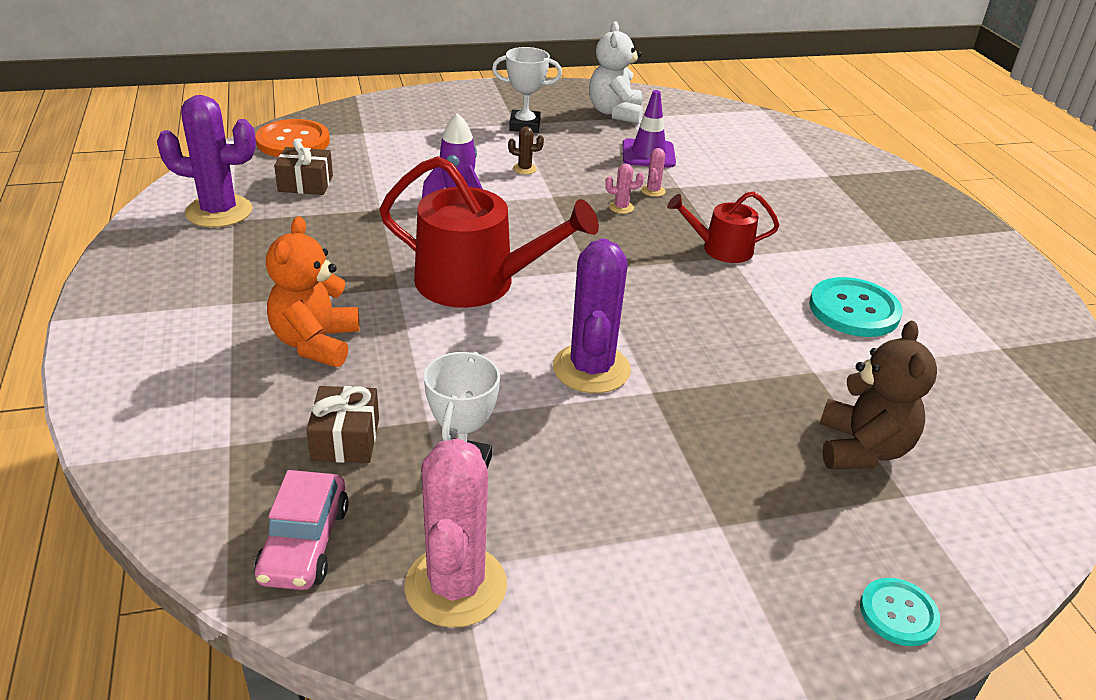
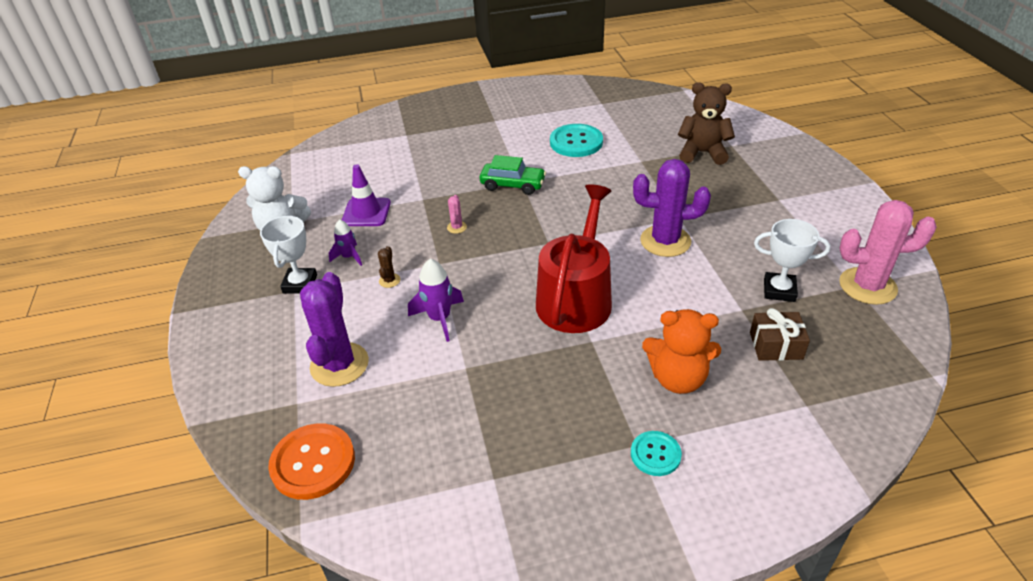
camera: 85 degrees left, 5 degrees up
purple cactus [157,95,256,228] -> purple cactus moved to [300,272,369,387]
pink car [254,470,349,590] -> none
brown gift [274,140,333,195] -> none
pink cactus [641,148,666,197] -> none
red watering can [667,191,780,263] -> green car [480,155,546,195]
turquoise button [860,578,940,646] -> turquoise button moved to [631,431,682,476]
none -> purple rocket [329,219,362,266]

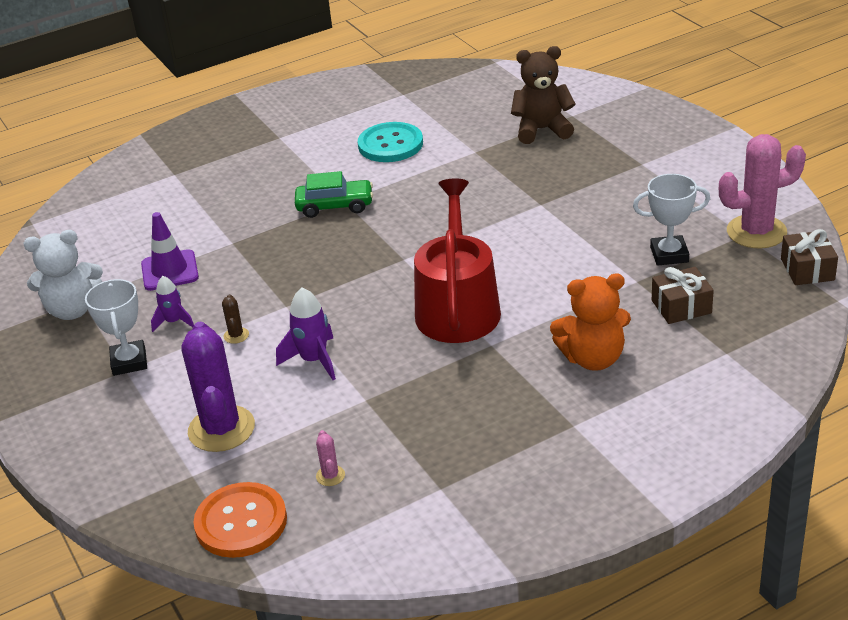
camera: 15 degrees left, 5 degrees down
pink cactus [447,195,467,234] -> pink cactus moved to [316,430,345,486]
turquoise button [631,431,682,476] -> none
purple cactus [633,159,711,257] -> none
none -> brown gift [781,229,838,285]

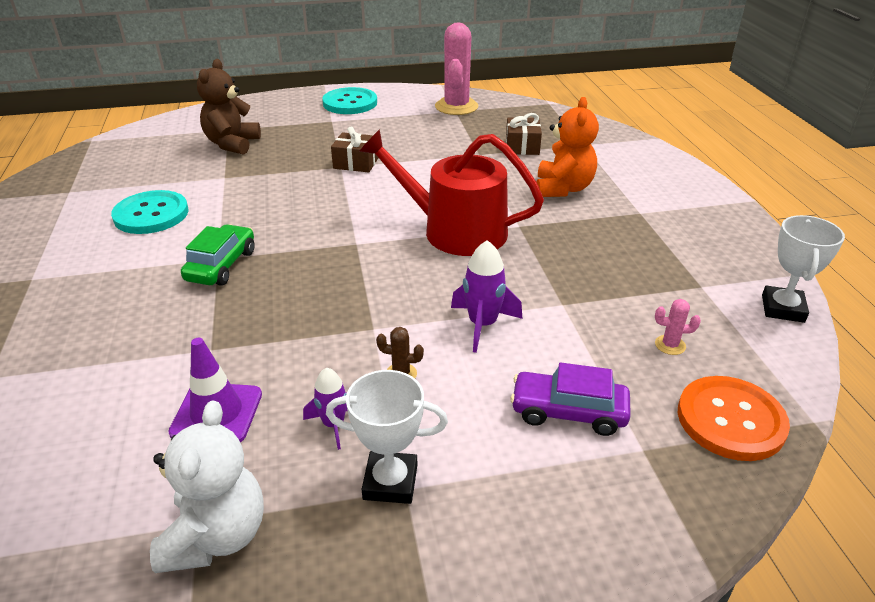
camera: 75 degrees left, 0 degrees up
purple cactus [181,322,255,452] -> purple car [510,362,631,436]
white trophy [633,174,710,266] -> white trophy moved to [762,215,845,323]
brown gift [781,229,838,285] -> brown gift moved to [331,126,378,173]
none -> turquoise button [322,87,377,114]

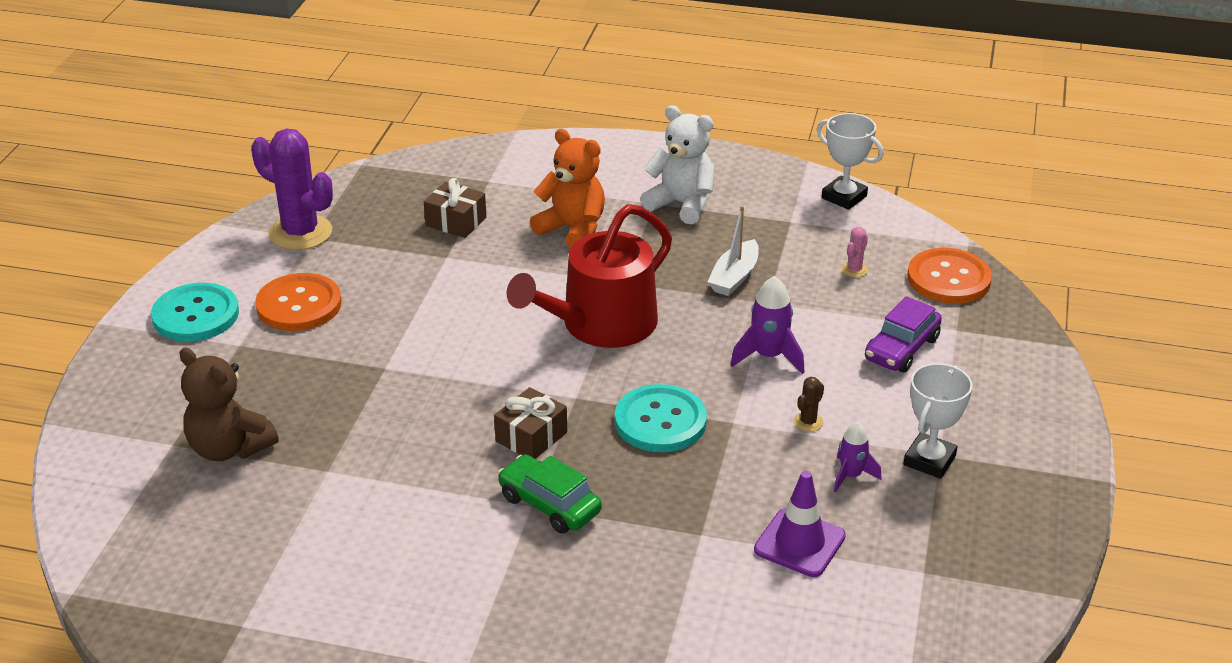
camera: 65 degrees left, 0 degrees up
turquoise button [111,190,189,234] -> turquoise button moved to [615,384,707,452]
white teddy bear [150,400,264,573] -> white teddy bear moved to [640,105,715,224]
brown gift [331,126,378,173] -> brown gift moved to [494,387,567,459]
pink cactus [435,22,478,115] -> purple cactus [251,129,333,250]
none -> orange button [255,273,342,331]
none -> white boat [708,206,759,296]

